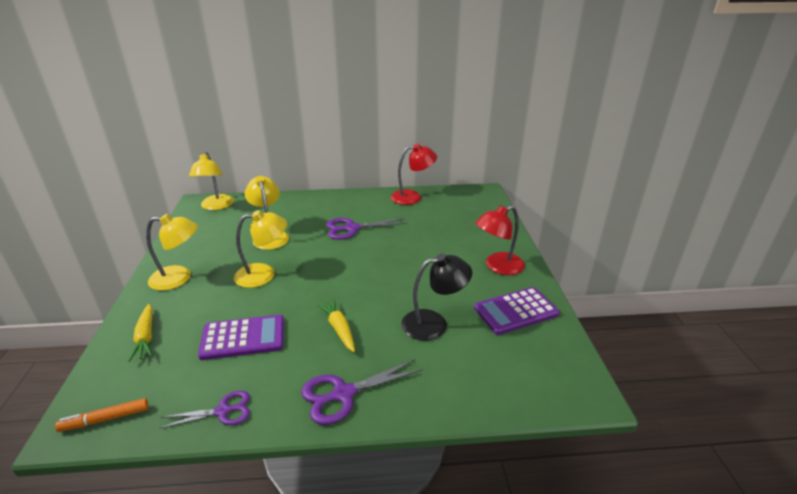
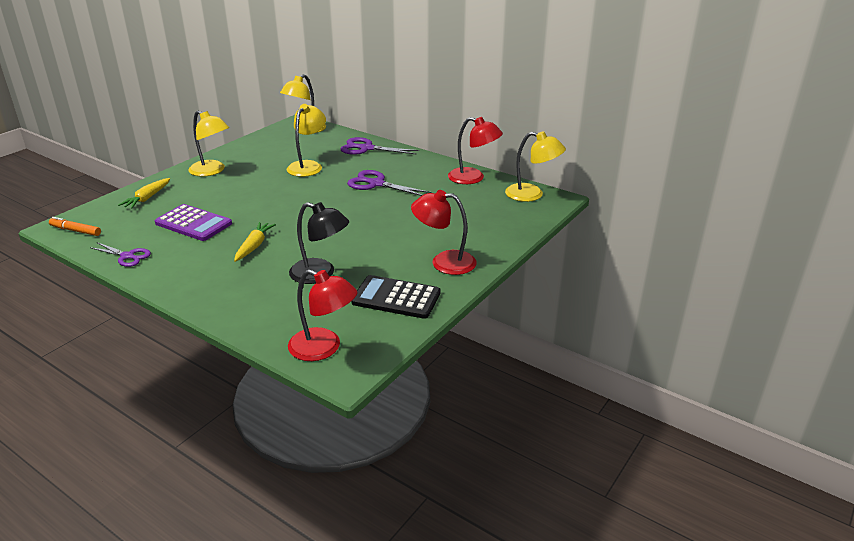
camera: 40 degrees right, 0 degrees up
yellow lamp [234,210,287,288] -> yellow lamp moved to [505,131,566,202]
purple scissors [301,359,423,425] -> purple scissors moved to [341,137,419,155]
purple calculator [474,287,560,335] -> black calculator [351,275,441,319]
none -> red lamp [288,269,358,361]

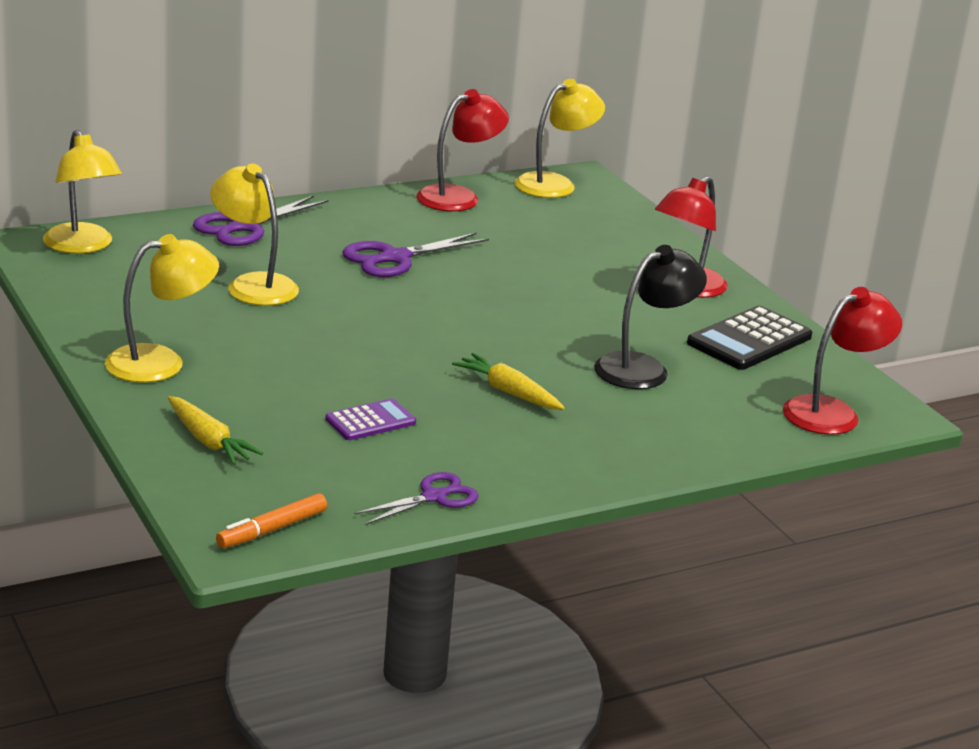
camera: 65 degrees left, 5 degrees down
purple calculator [155,204,232,241] -> purple calculator [325,398,416,440], size x0.60

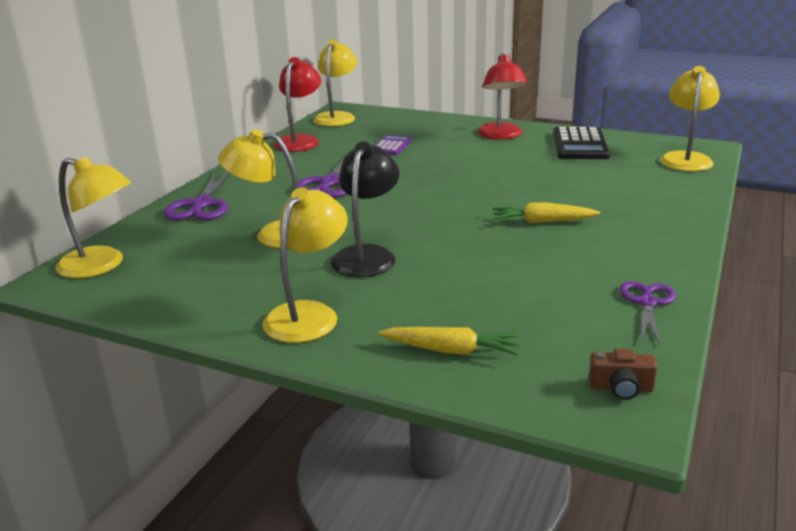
camera: 35 degrees left, 0 degrees up
orange marker [216,493,327,548] -> brown camera [589,349,657,400]
purple calculator [325,398,416,440] -> purple calculator moved to [376,135,412,155]
black lamp [594,245,707,389] -> black lamp moved to [330,142,400,277]
red lamp [783,287,902,435] -> yellow lamp [660,66,720,171]

